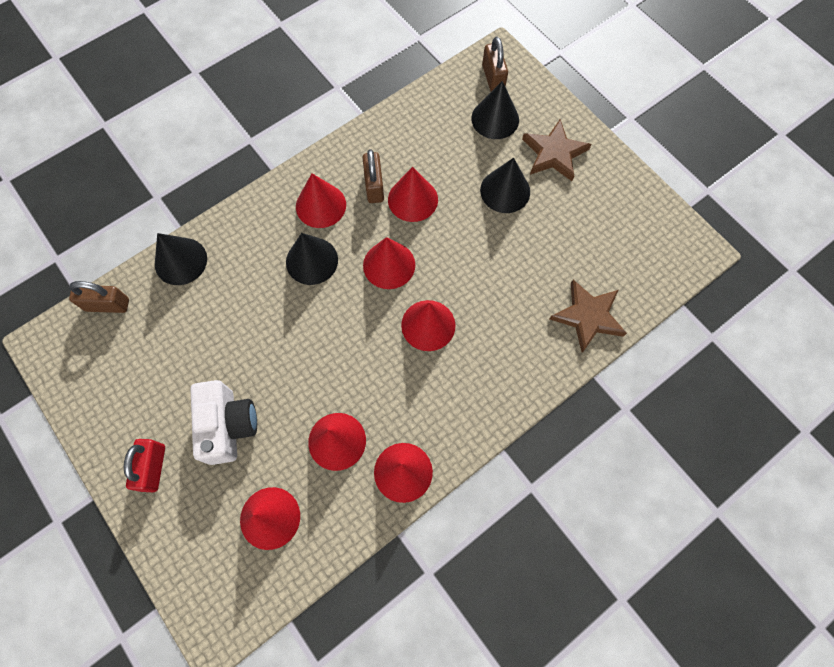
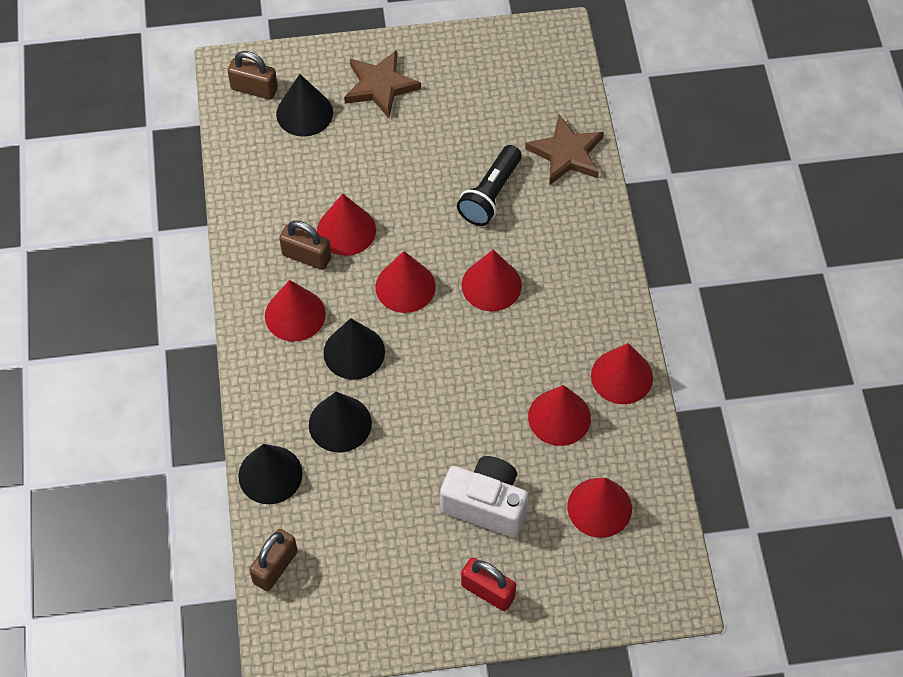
camera: 60 degrees left, 10 degrees down
black cone [480,158,530,213] -> black cone moved to [309,392,372,453]
none -> black flashlight [457,145,522,226]

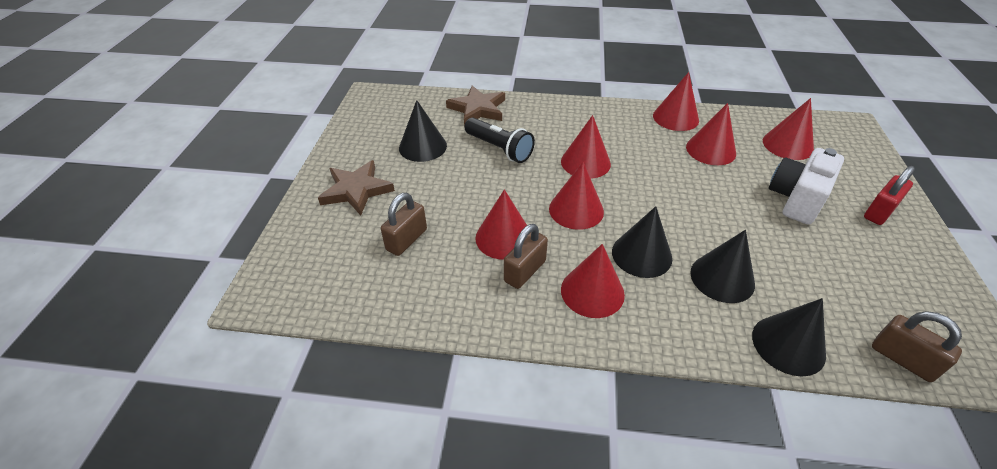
camera: 75 degrees left, 15 degrees down
brown padlock [228,51,278,100] -> brown padlock moved to [381,193,427,256]
black cone [276,74,333,137] -> black cone moved to [399,100,447,162]

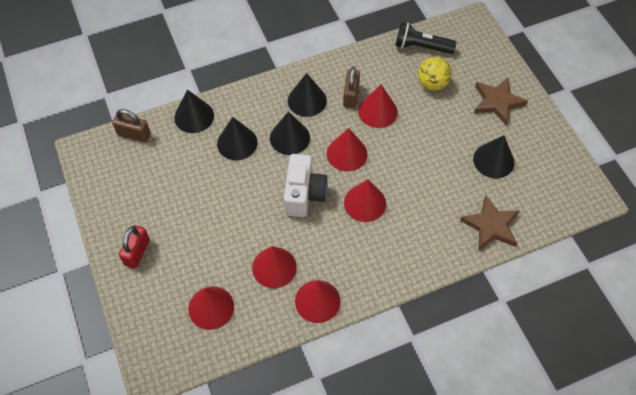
camera: 150 degrees right, 15 degrees up
brown padlock [381,193,427,256] -> yellow ball [418,57,452,91]
black flashlight [464,118,535,163] -> black flashlight moved to [395,22,456,54]
red cone [561,244,625,318] -> black cone [288,73,327,117]
white camera [769,148,844,225] -> white camera moved to [284,154,328,217]

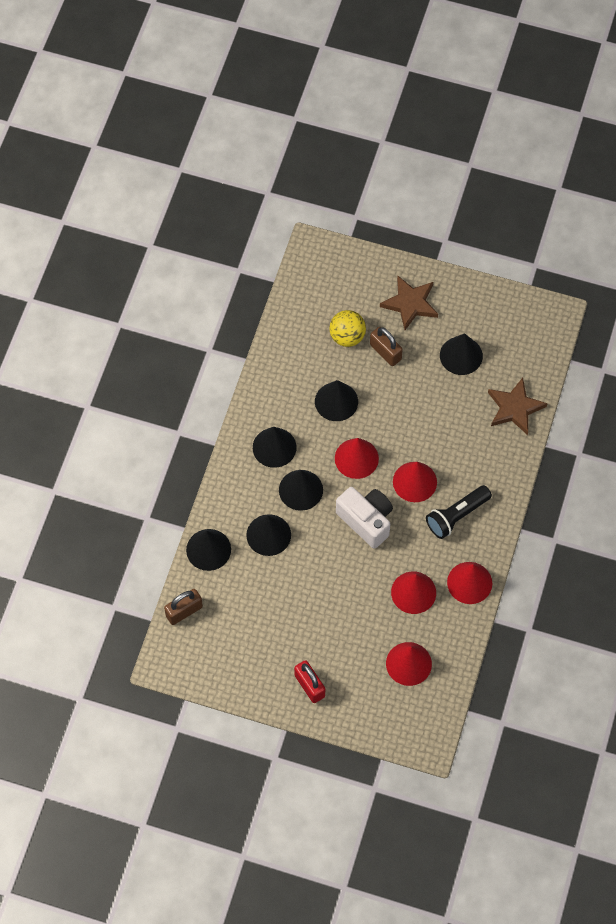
camera: 50 degrees left, 5 degrees up
brown padlock [343,66,360,108] -> brown padlock moved to [370,327,403,366]
red cone [358,84,398,128] -> black cone [315,380,358,421]
black flashlight [395,22,456,54] -> black flashlight moved to [426,485,492,539]

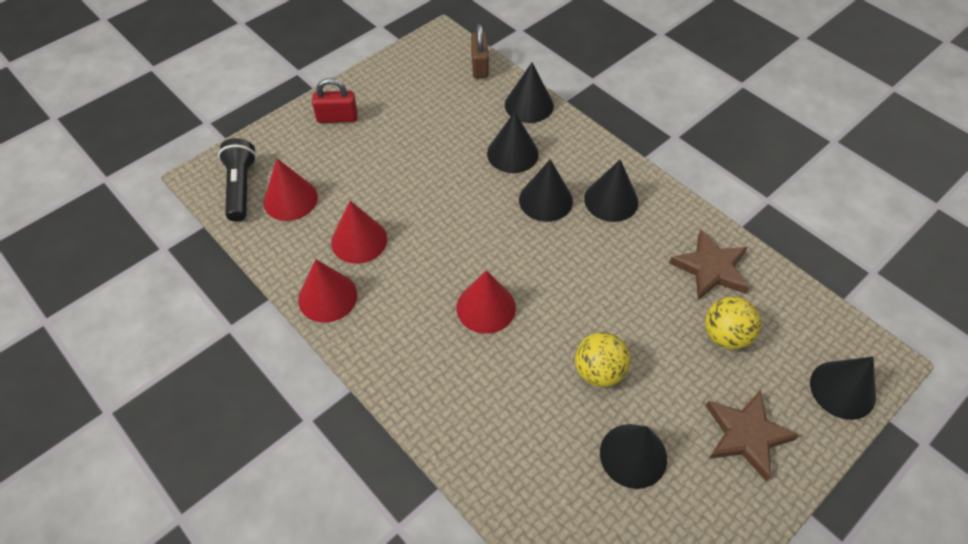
camera: 120 degrees right, 10 degrees down
black cone [315,380,358,421] -> black cone moved to [810,357,876,420]
red cone [335,438,379,479] -> none
white camera [336,487,393,549] -> none
brown padlock [370,327,403,366] -> none
black flashlight [426,485,492,539] -> black flashlight moved to [218,138,257,222]
brown star [488,378,548,435] -> brown star moved to [669,230,749,300]
none -> yellow ball [575,332,630,387]

